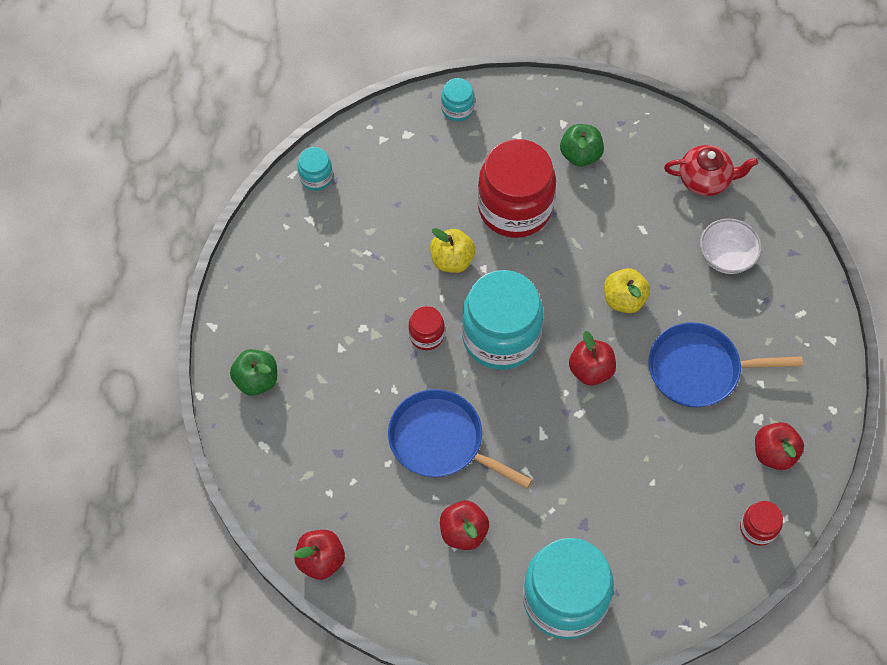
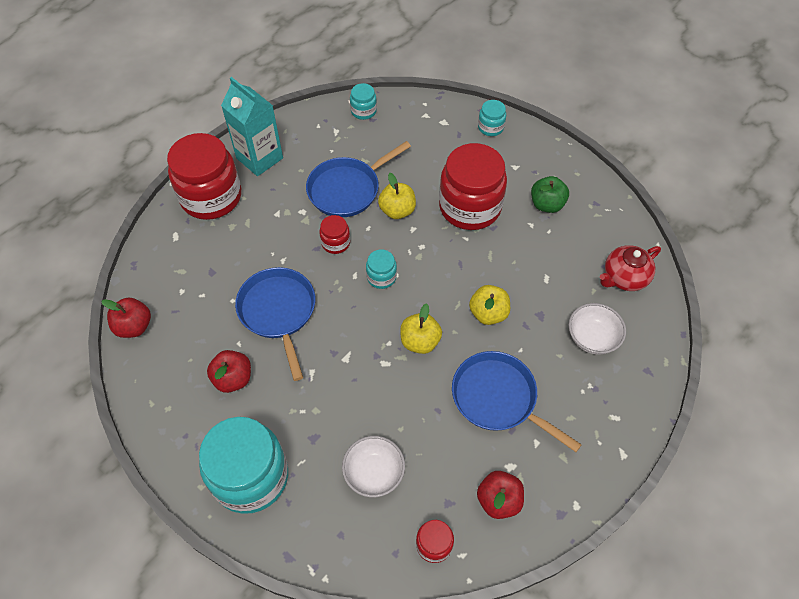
camera: 40 degrees right, 5 degrees down
green apple [230,349,277,396] -> red jar [167,133,241,220]
turquoise jar [462,270,543,370] -> turquoise jar [366,249,397,289], size x0.45
red apple [569,331,616,385] -> yellow apple [400,303,442,354]
red teapot [664,145,758,196] -> red teapot turned 105 degrees clockwise [600,245,661,291]
none -> turquoise carton [221,77,283,176]
none -> blue pan [306,141,411,217]
none -> white bowl [342,436,405,497]

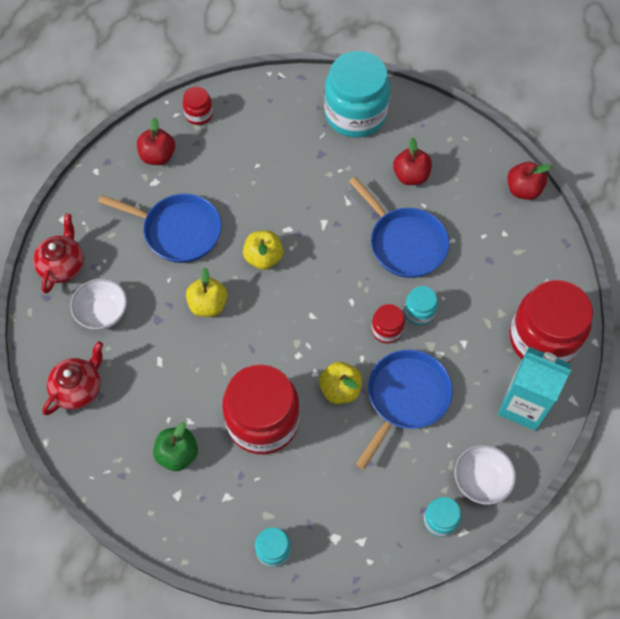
camera: 160 degrees right, 5 degrees up
white bowl [342,436,405,497] -> white bowl moved to [455,445,516,505]
turquoise jar [366,249,397,289] -> turquoise jar moved to [404,286,438,325]
none -> red teapot [33,214,84,294]

